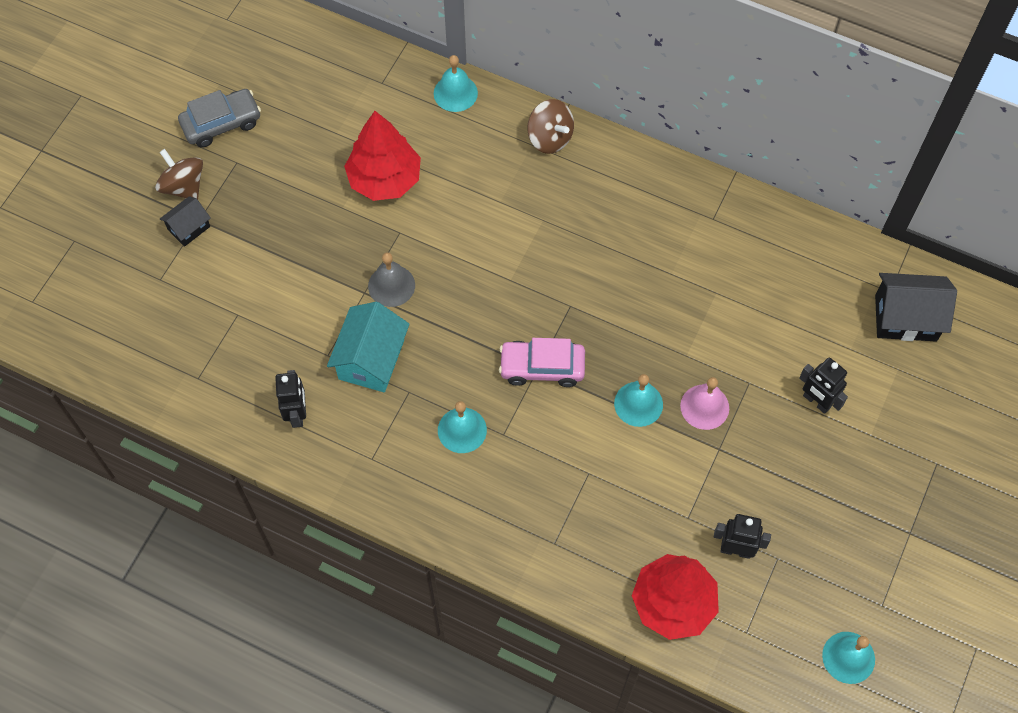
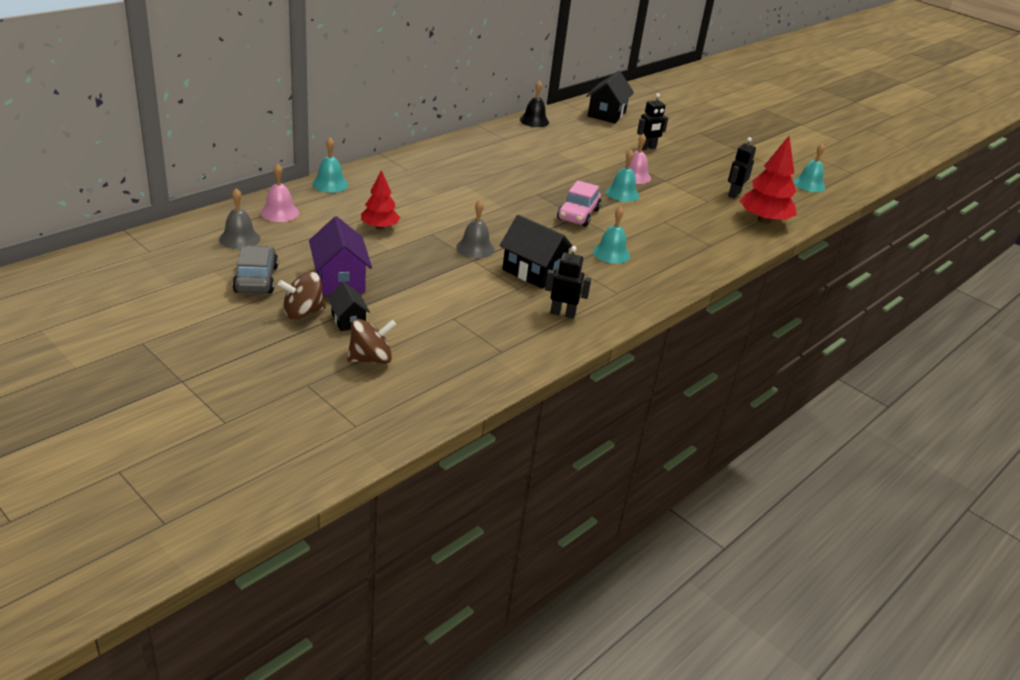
camera: 75 degrees left, 30 degrees down
turquoise house [327,302,410,392] -> black house [500,215,573,289]
red tree [344,111,421,201] -> red tree [361,170,400,230], size x0.62
brown spinning top [527,99,574,154] -> brown spinning top moved to [347,319,396,364]
none -> grey bell [219,188,260,249]
none -> pink bell [261,164,299,222]
none -> purple house [309,216,372,295]
none -> black bell [520,80,549,127]

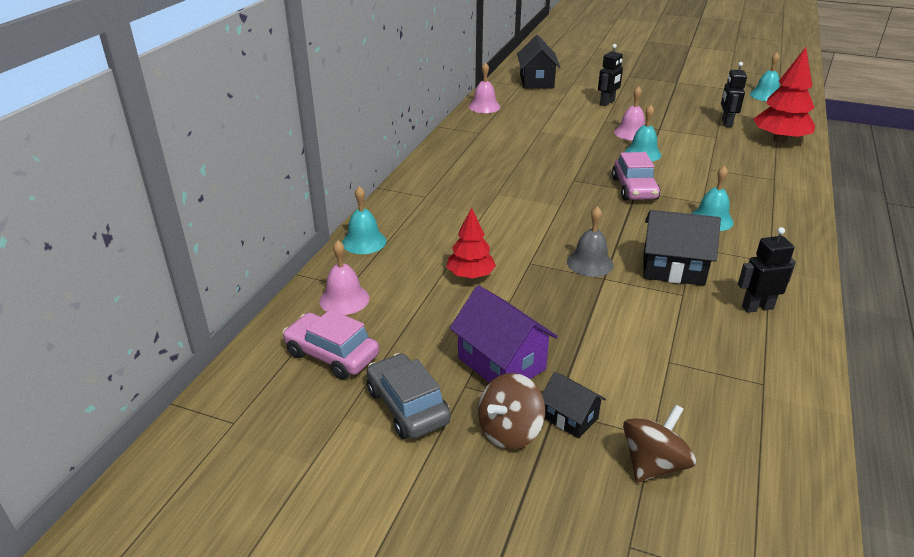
camera: 20 degrees left, 0 degrees up
grey bell [219,188,260,249] -> pink car [282,309,379,380]
black bell [520,80,549,127] -> pink bell [469,62,500,113]

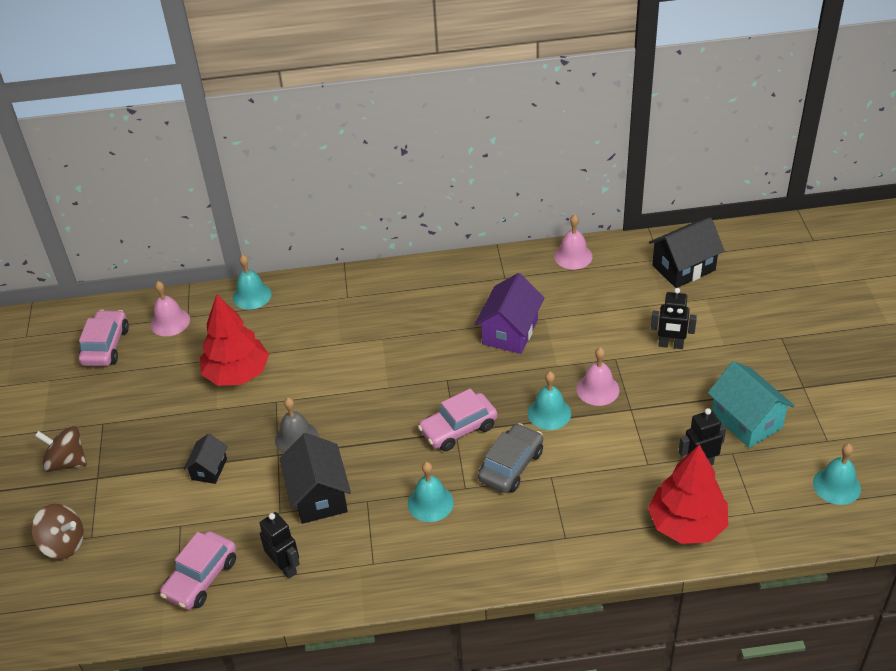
camera: 65 degrees right, 10 degrees up
grey car [367,353,451,439] -> grey car moved to [478,423,543,493]
red tree [446,207,496,279] -> red tree [200,294,269,386], size x1.61
purple house [449,285,558,383] -> purple house moved to [475,273,544,354]
black house [542,372,606,439] -> black house moved to [183,434,228,484]
none -> pink car [160,531,236,610]
none -> turquoise house [708,361,795,448]

